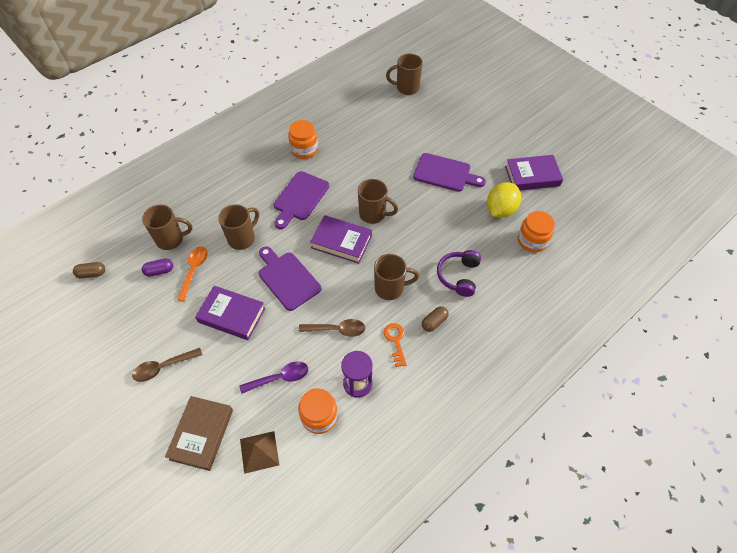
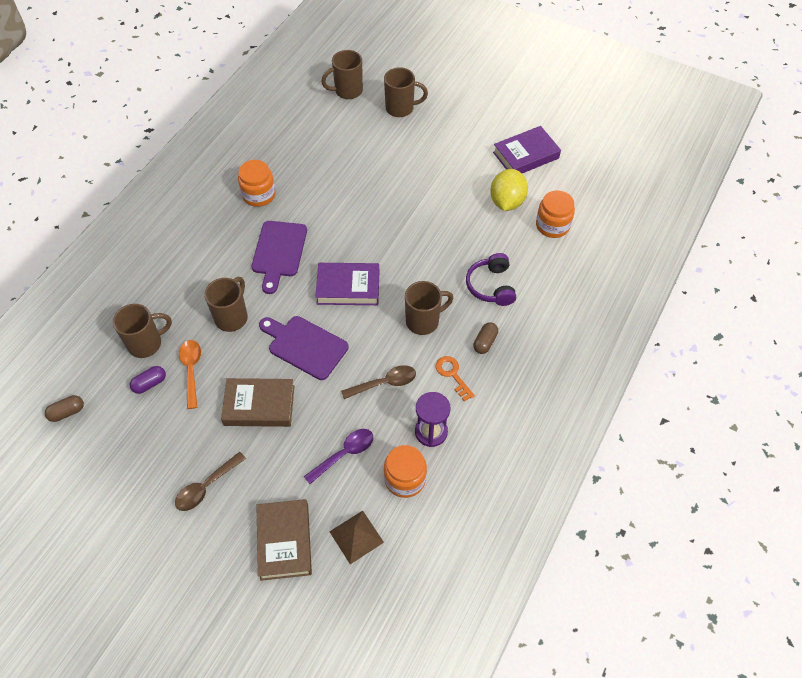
camera: 20 degrees left, 0 degrees up
purple book [195,286,265,340] -> brown book [221,378,294,427]
brown mug [358,179,398,224] -> brown mug moved to [384,67,428,117]
purple cutting board [413,153,486,192] -> none

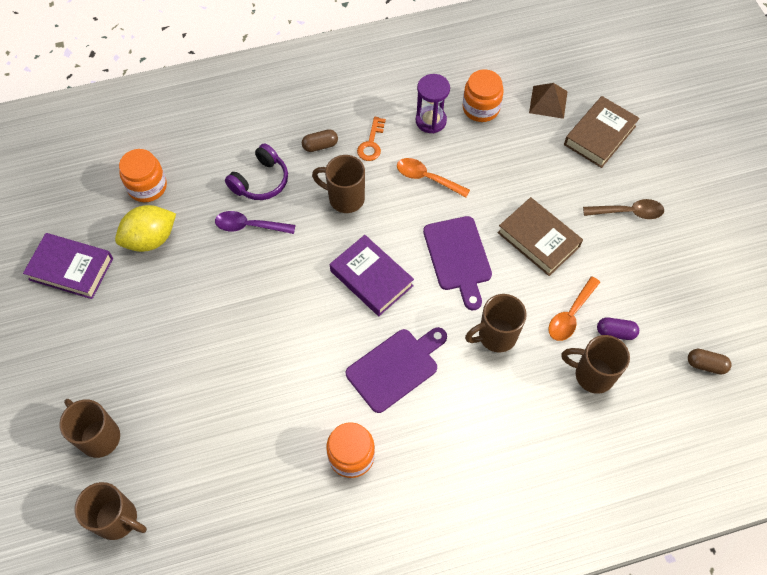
camera: 135 degrees left, 5 degrees up
purple spoon [304,429,373,484] -> purple spoon moved to [215,211,295,234]
brown spoon [341,365,416,399] -> orange spoon [397,158,470,198]

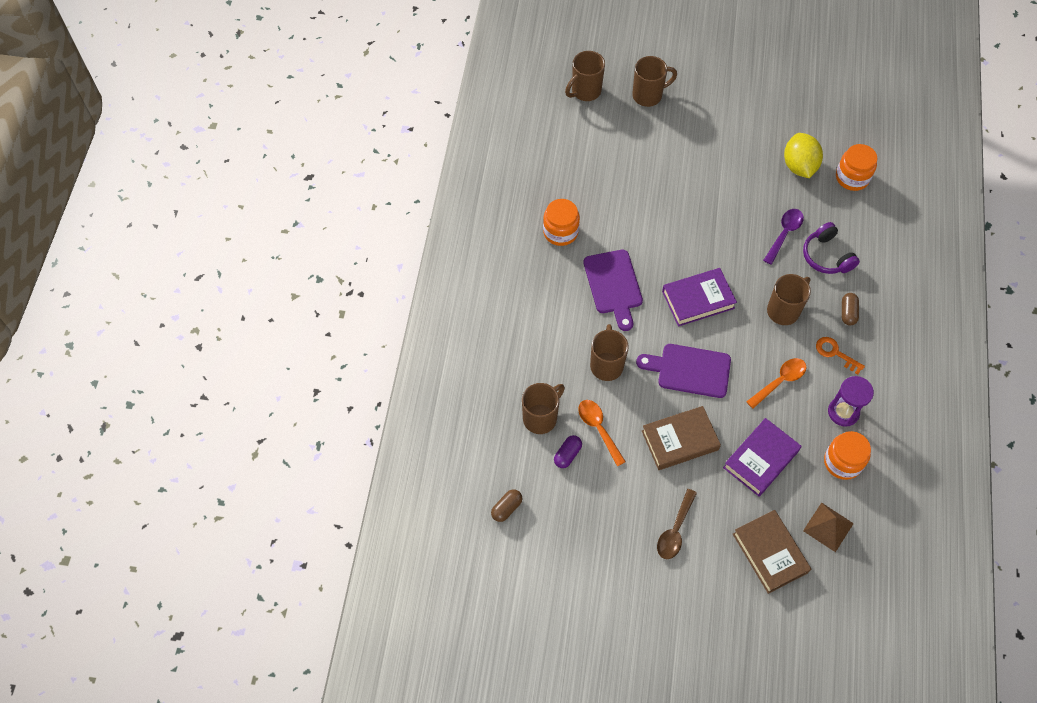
camera: 115 degrees right, 0 degrees up
purple book [23,233,113,299] -> purple book moved to [723,418,802,497]

